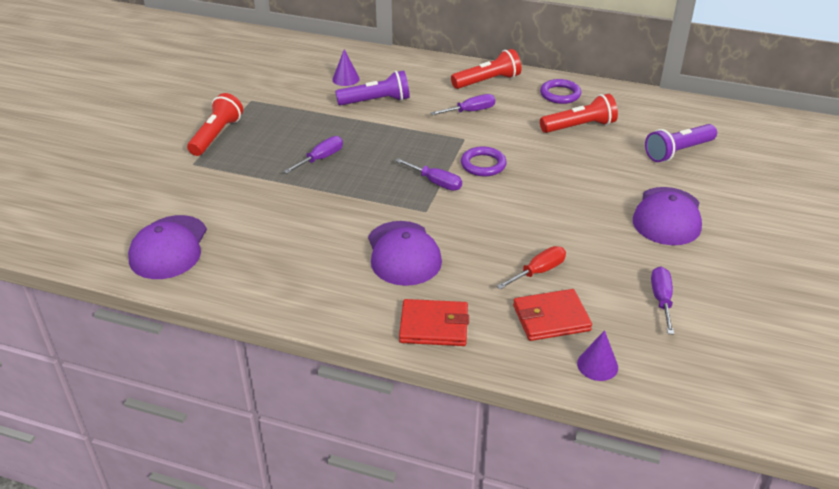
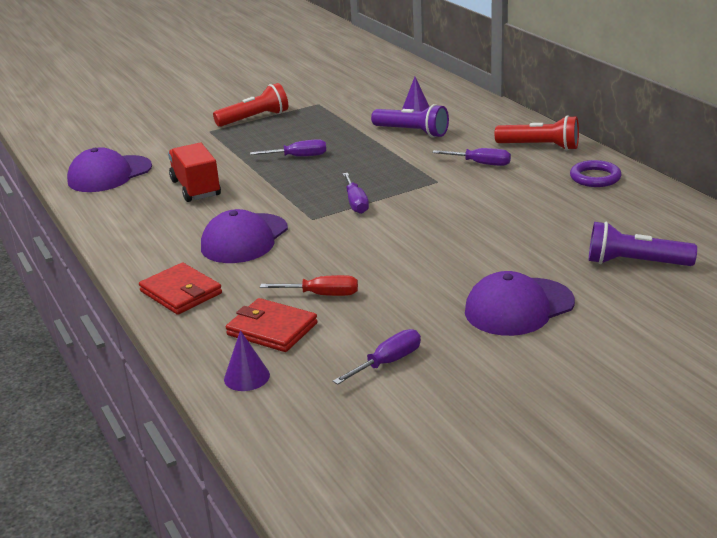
camera: 45 degrees right, 10 degrees down
purple ring [461,146,507,176] -> none
red flashlight [540,94,618,133] -> none
none -> red truck [168,143,221,202]

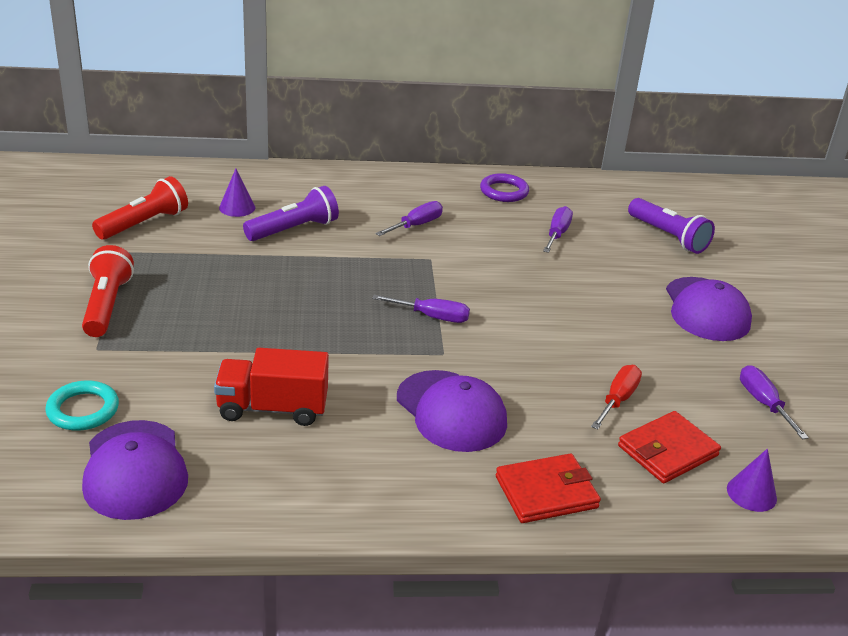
camera: 70 degrees left, 5 degrees up
purple screwdriver [250,139,326,157] -> purple screwdriver moved to [543,206,573,253]
red flashlight [495,115,579,150] -> red flashlight moved to [92,176,188,240]
purple flashlight [589,222,697,266] -> purple flashlight turned 75 degrees counterclockwise [628,198,715,254]
none -> turquoise ring [45,380,119,431]

